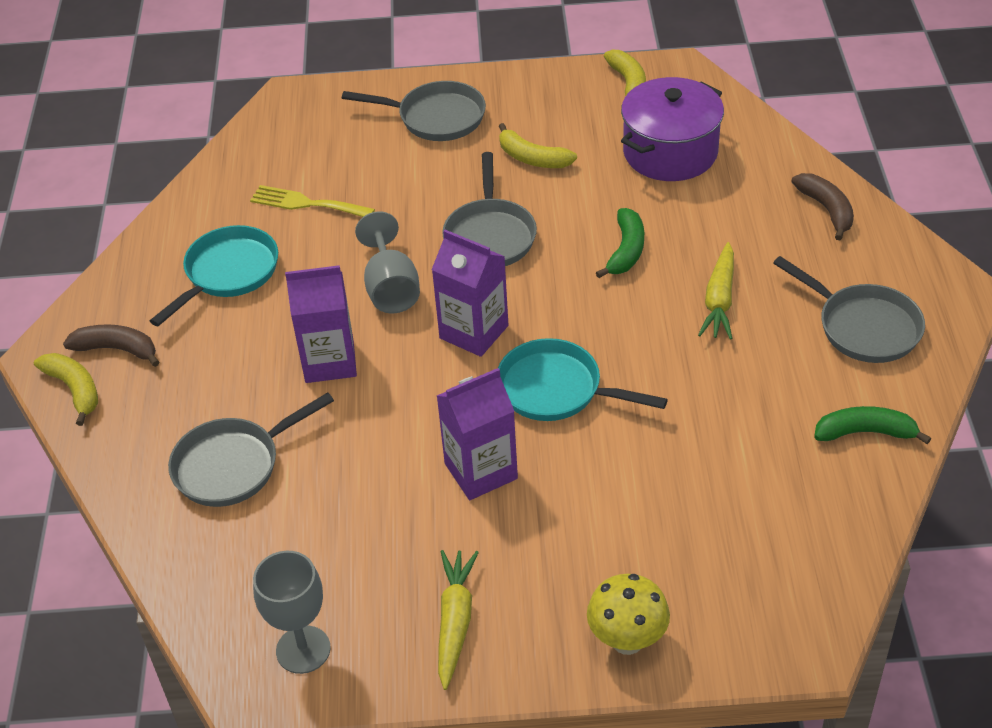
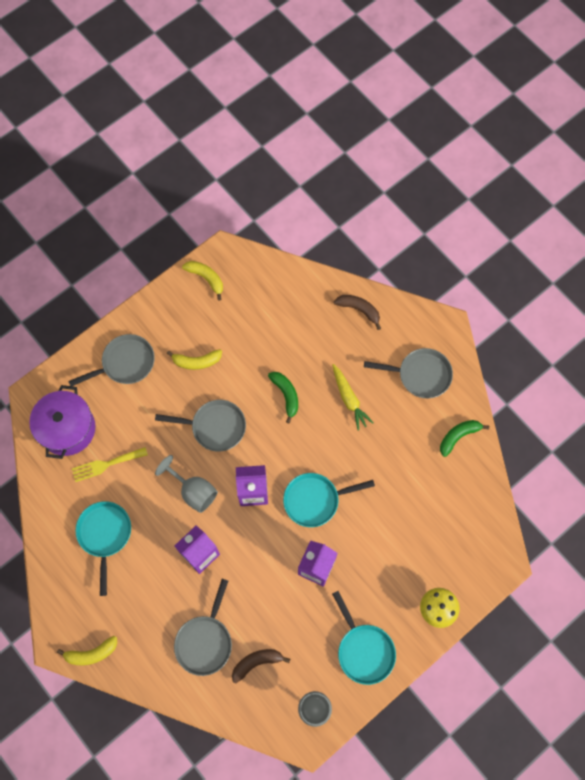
camera: 40 degrees left, 25 degrees up
yellow banana [34,353,98,426] -> yellow banana turned 150 degrees clockwise [57,636,117,665]
brown banana [63,324,159,367] -> brown banana moved to [232,649,290,683]
yellow carrot [438,550,479,690] -> turquoise pan [332,591,396,685]
grey pan [442,152,537,266] -> grey pan turned 45 degrees counterclockwise [155,400,246,452]
purple pot [621,77,724,181] -> purple pot moved to [29,385,96,459]

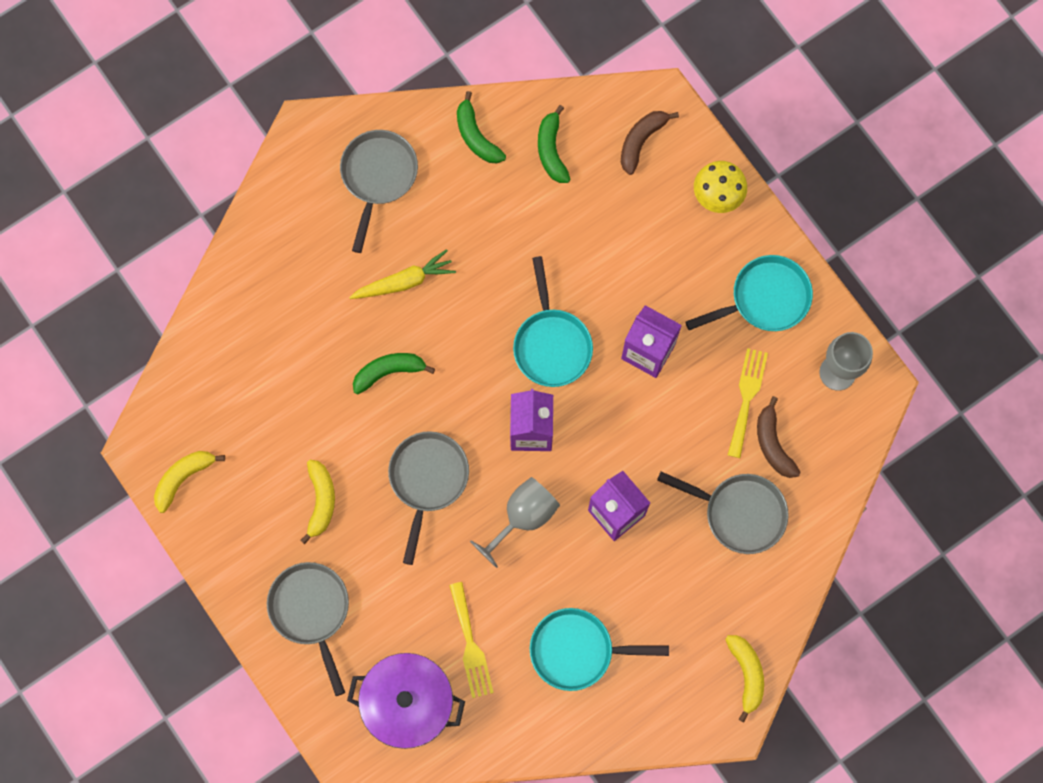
camera: 85 degrees left, 5 degrees up
brown banana [334,295,381,330] -> brown banana moved to [621,111,679,175]
none -> green banana [538,105,570,183]
none -> yellow fork [728,348,768,458]

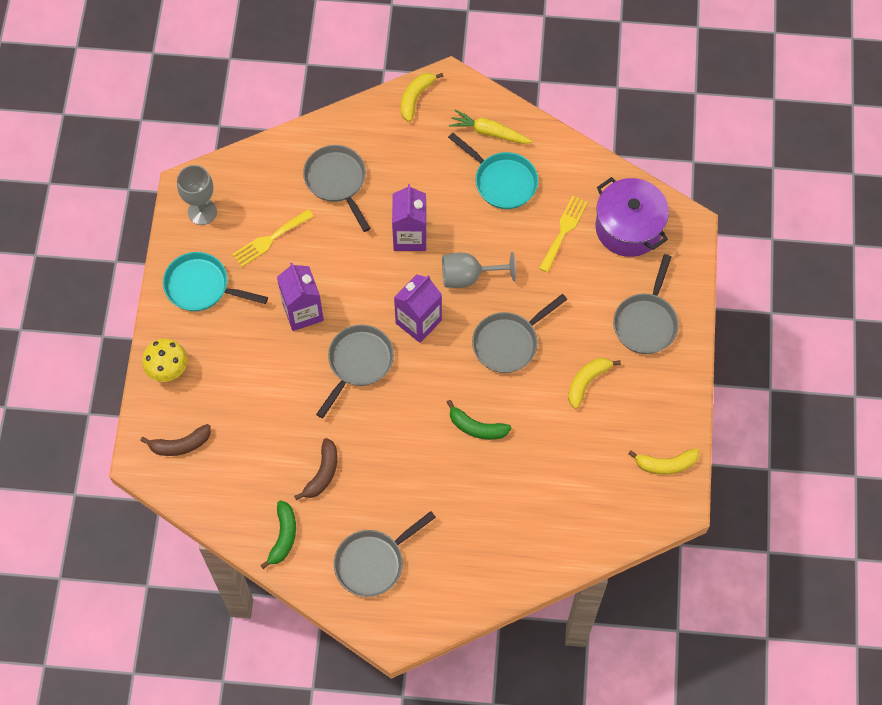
camera: 140 degrees left, 10 degrees down
yellow carrot [349,249,456,299] -> yellow carrot moved to [449,109,533,144]
turquoise pan [513,256,593,387] -> grey pan [316,325,394,418]
green banana [538,105,570,183] -> none
brown banana [757,396,801,478] -> brown banana moved to [294,438,337,500]

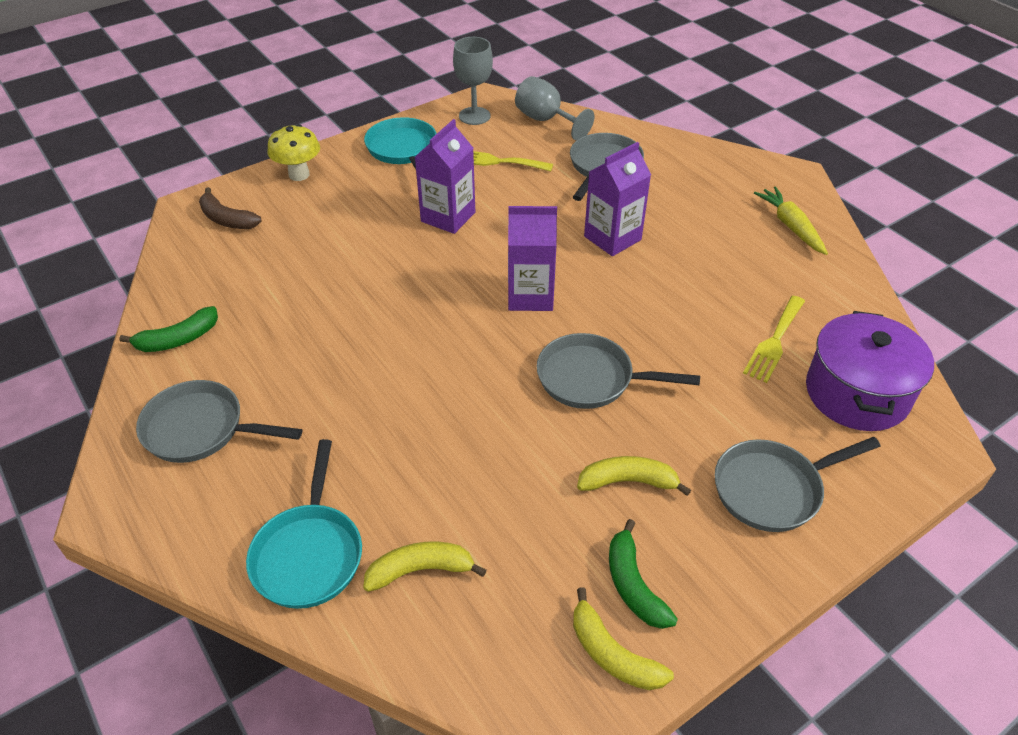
camera: 50 degrees right, 20 degrees down
brown banana [294,438,337,500] -> none
grey pan [316,325,394,418] -> none
yellow banana [401,73,443,122] -> yellow banana moved to [363,542,487,592]
grey goblet [442,252,516,288] -> grey goblet moved to [515,76,594,141]
green banana [447,400,512,440] -> green banana moved to [609,519,678,629]
turquoise pan [448,133,538,209] -> turquoise pan moved to [246,439,362,609]
yellow fork [539,196,588,273] -> yellow fork turned 135 degrees clockwise [743,296,805,383]

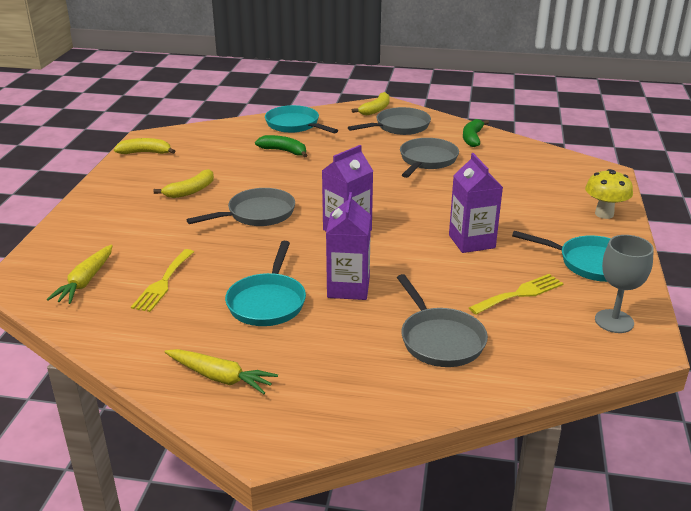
camera: 135 degrees right, 15 degrees down
brown banana [199,187,262,229] -> none
yellow banana [363,542,487,592] -> yellow banana moved to [352,92,390,115]
grey goblet [515,76,594,141] -> none
green banana [609,519,678,629] -> green banana moved to [255,135,307,158]
grey pan [714,437,881,532] -> grey pan moved to [400,138,459,178]
yellow fork [743,296,805,383] -> yellow fork turned 150 degrees counterclockwise [131,249,194,312]
purple pot [806,311,934,431] -> yellow carrot [46,245,113,304]
none -> turquoise pan [225,241,306,326]

